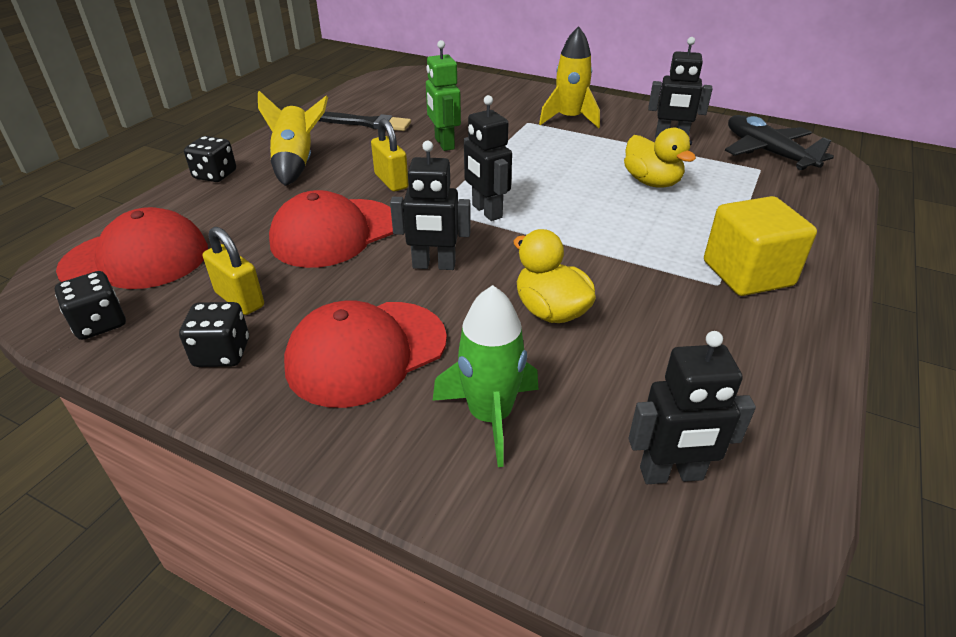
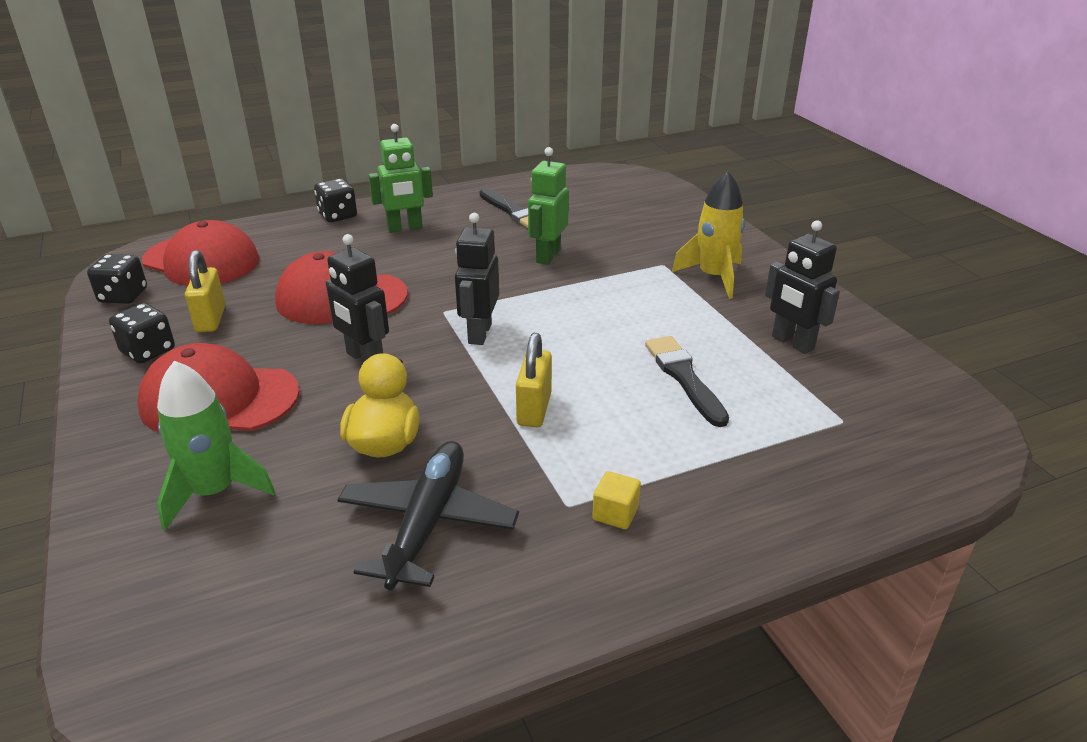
camera: 40 degrees right, 5 degrees down
yellow rocket [258,91,328,186] -> green robot [368,124,433,233]
yellow padlock [371,118,409,192] -> yellow padlock moved to [516,333,552,427]
yellow duck [624,128,696,188] -> black brush [645,336,729,427]
black robot [629,331,756,484] -> none
yellow cube [704,196,817,296] -> yellow cube [592,471,641,529], size x0.43
black plane [725,115,834,170] -> black plane moved to [337,441,519,590]

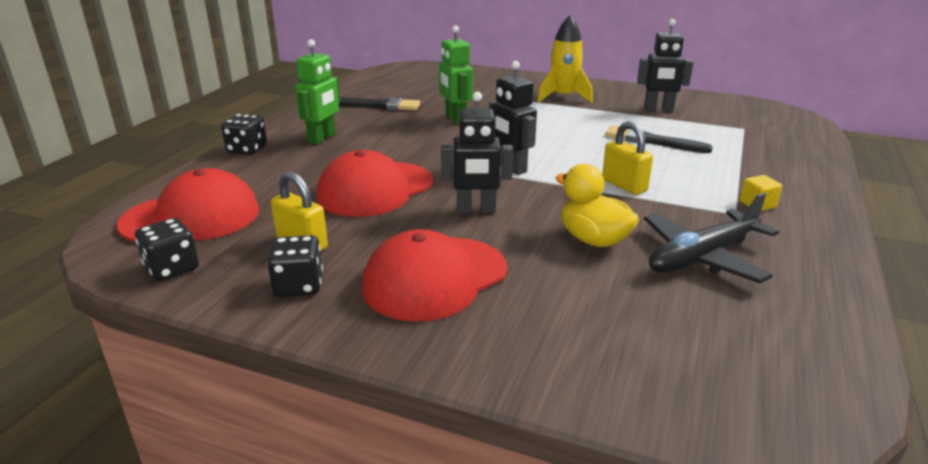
camera: 45 degrees left, 5 degrees down
green rocket [157,361,275,531] -> none
black plane [337,441,519,590] -> black plane turned 90 degrees counterclockwise [644,192,779,283]

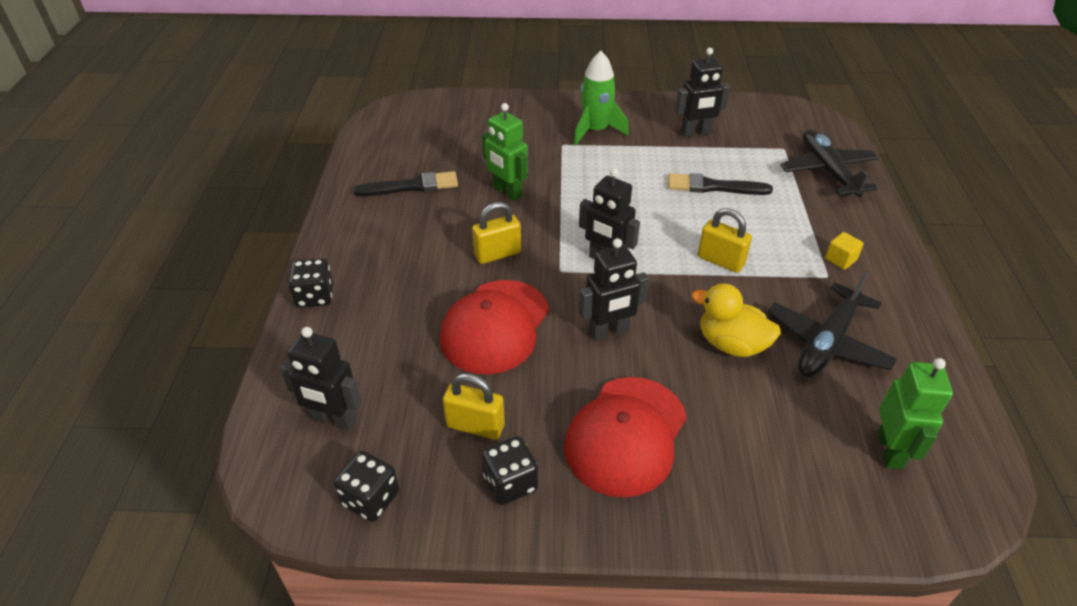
camera: 20 degrees left, 15 degrees up
red cap [117,168,259,242] -> black robot [280,327,362,431]
green robot [295,39,340,144] -> green robot moved to [878,358,953,469]
yellow rocket [537,15,593,103] -> green rocket [574,51,629,145]
none -> yellow padlock [472,202,521,264]
none -> black plane [780,129,879,197]

